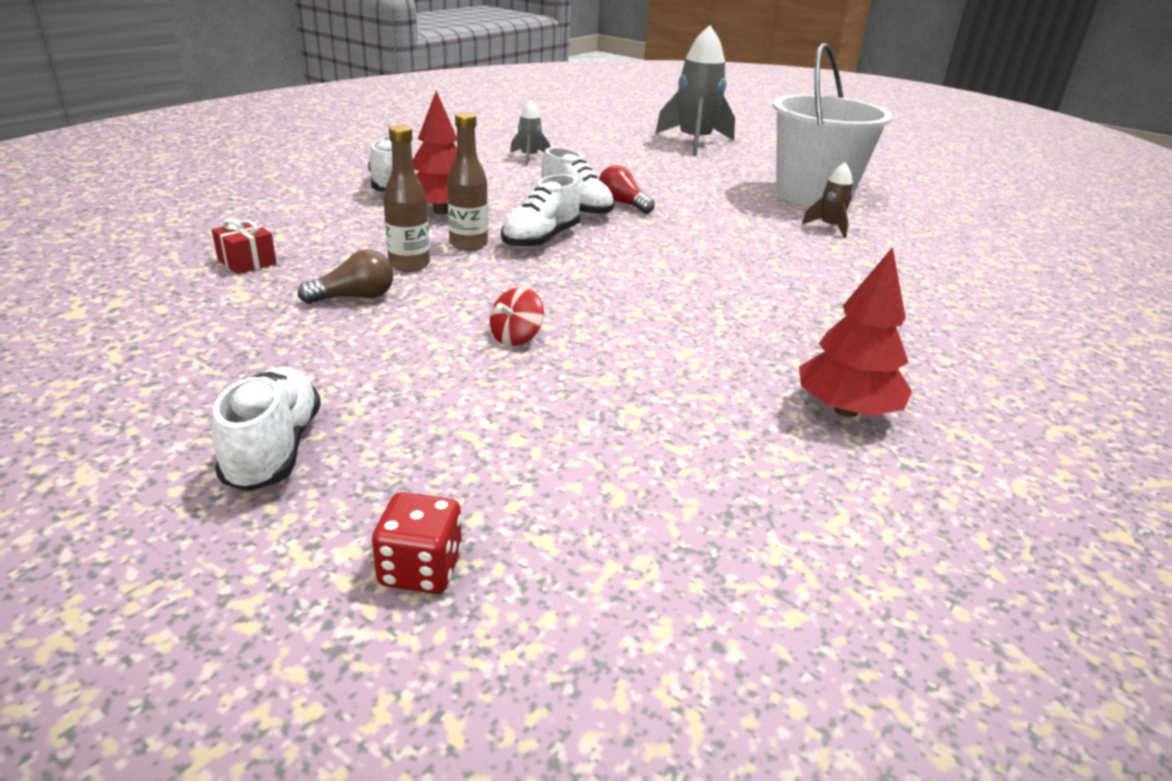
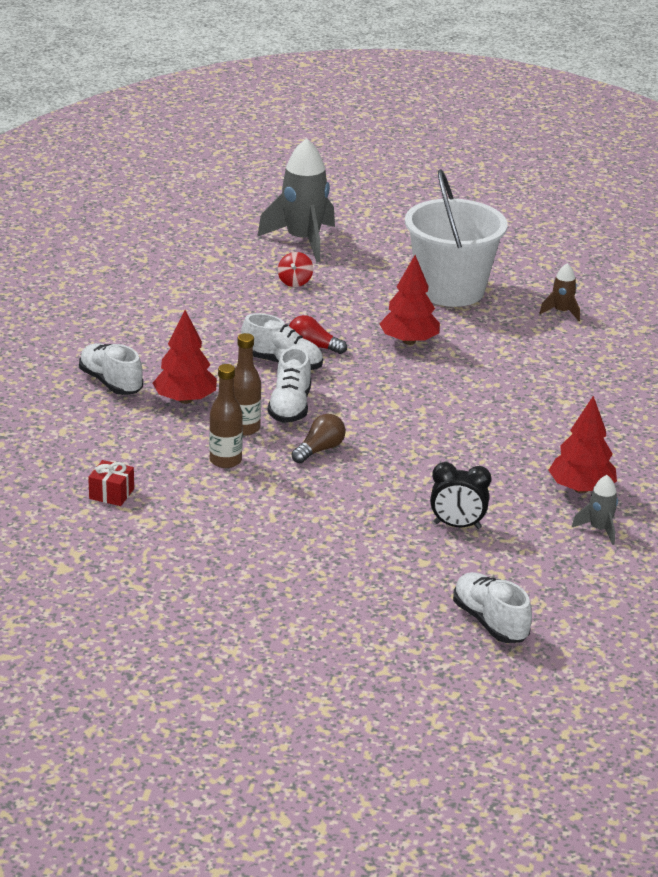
camera: 25 degrees left, 0 degrees up
white shoe [212,367,321,491] -> white shoe moved to [453,572,532,643]
brown light bulb [298,249,394,304] -> brown light bulb moved to [292,414,346,464]
red dice [372,492,462,594] -> none
red spinning top [490,287,544,346] -> red spinning top moved to [278,252,313,287]
grey rocket [510,99,550,165] -> grey rocket moved to [572,475,618,545]
brown rocket [802,162,853,238] -> brown rocket moved to [539,263,580,321]
none -> red tree [379,255,440,345]
none -> black clock [430,462,491,529]

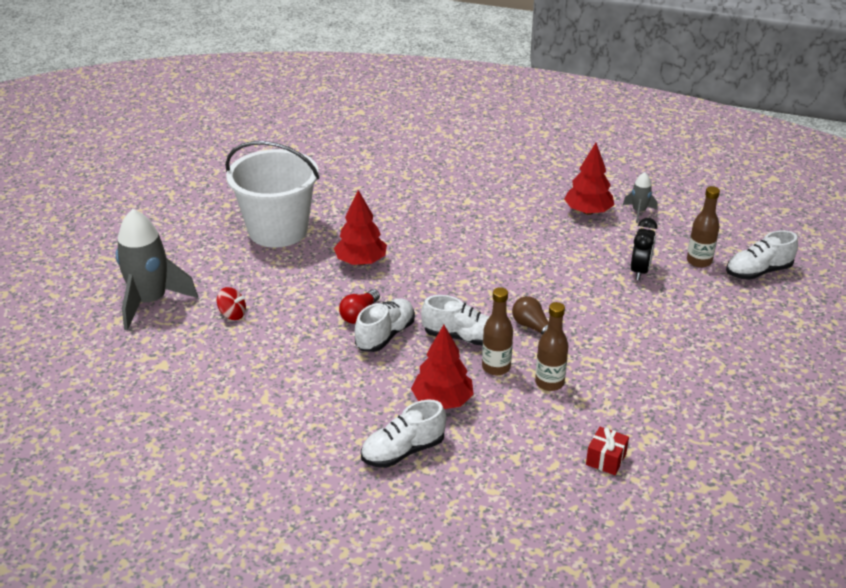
camera: 80 degrees left, 5 degrees up
brown rocket [539,263,580,321] -> none
none -> brown bottle [687,186,720,268]

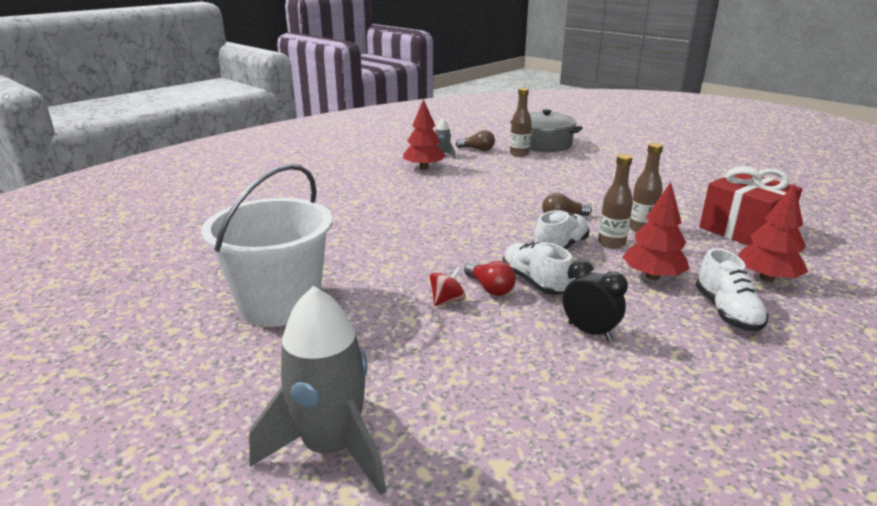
camera: 65 degrees left, 10 degrees down
red spinning top [217,287,246,320] -> red spinning top moved to [430,267,466,306]
red tree [334,190,387,265] -> red tree moved to [738,183,808,282]
red gift [586,427,629,475] -> red gift [699,166,803,246], size x2.30
black clock [631,218,657,280] -> black clock moved to [563,260,628,341]
white shoe [726,230,798,280] -> grey pot [510,109,583,152]
none -> brown light bulb [456,130,495,151]

